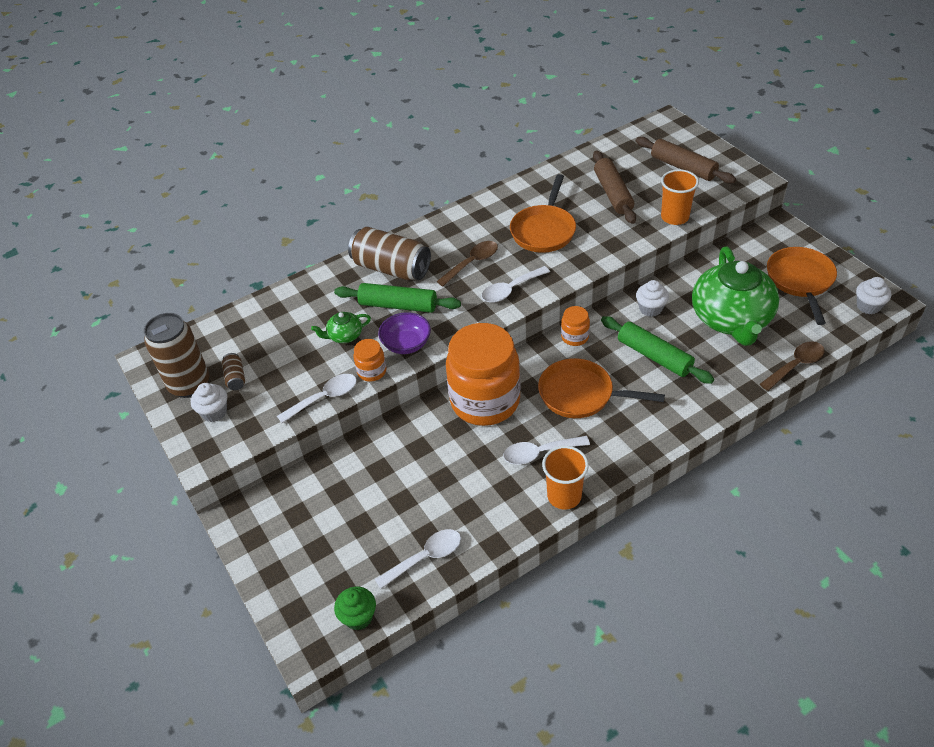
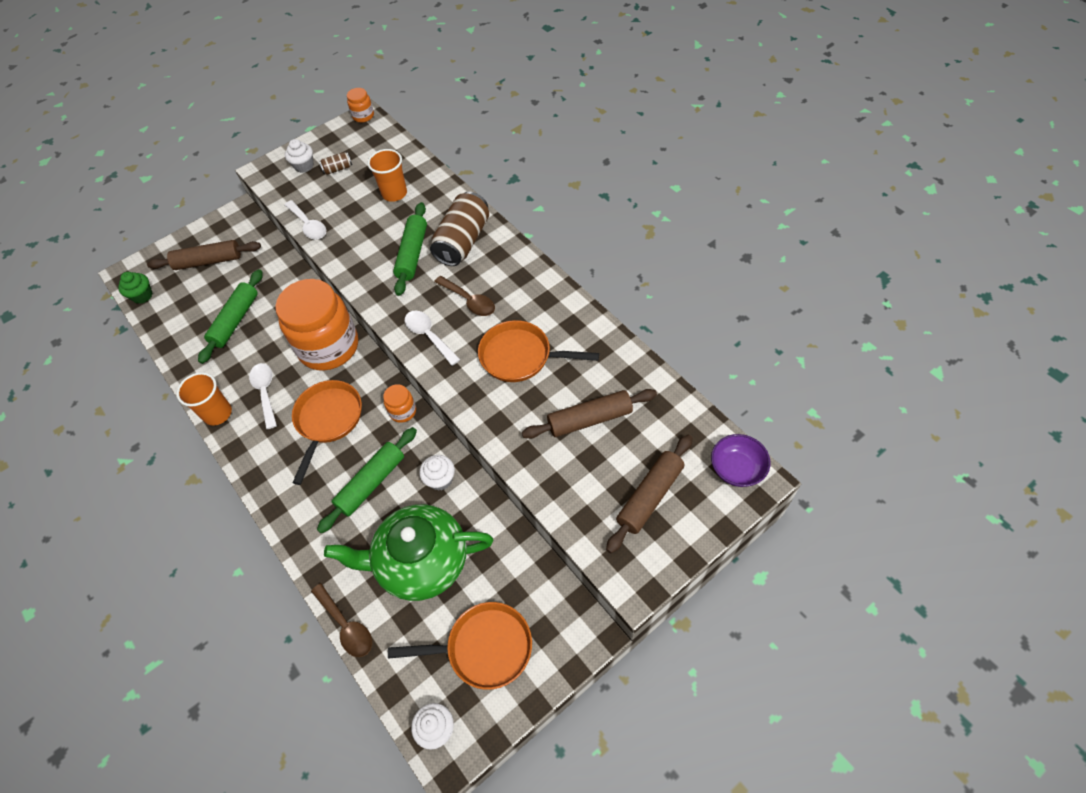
camera: 85 degrees right, 10 degrees up
brown can [144,313,209,398] -> none
green teapot [311,312,371,343] -> none
orange jar [353,339,386,382] -> orange jar moved to [347,88,374,123]
white spoon [375,529,461,589] -> none
purple bowl [378,312,431,354] -> purple bowl moved to [711,434,770,487]
orange cup [661,169,699,225] -> orange cup moved to [367,149,407,202]
none -> brown rolling pin [147,240,261,270]
none -> green rolling pin [198,269,263,364]

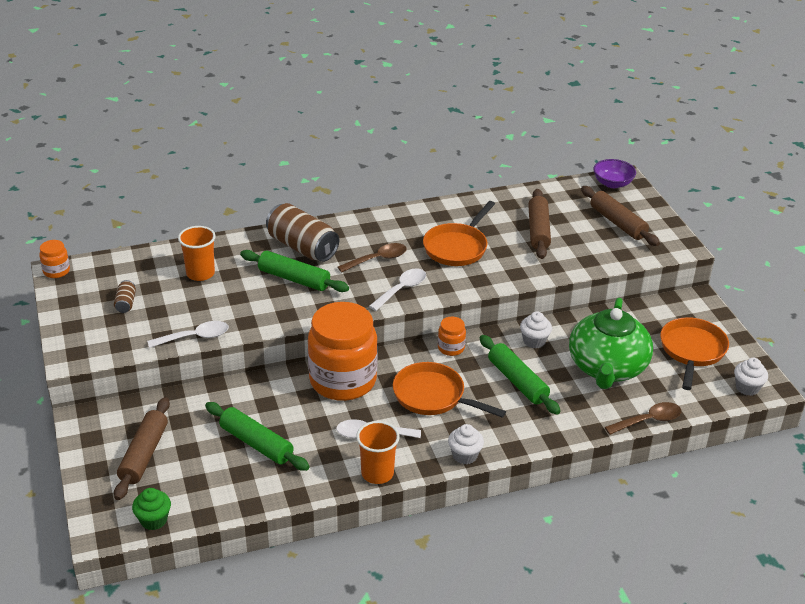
camera: 75 degrees left, 20 degrees down
white cupcake [285,139,314,173] -> white cupcake moved to [448,424,484,464]
white spoon [405,311,460,366] -> white spoon turned 150 degrees clockwise [369,268,426,311]

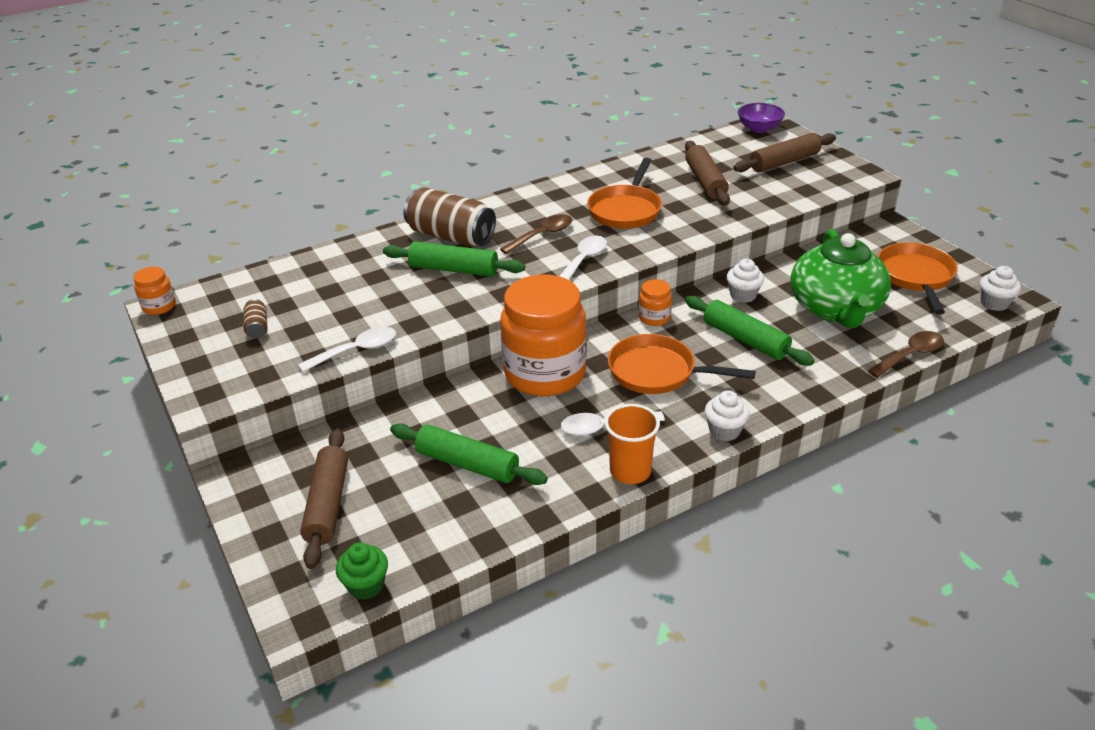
camera: 10 degrees left, 0 degrees up
orange cup [178,226,216,281] -> none
brown rolling pin [581,186,660,246] -> brown rolling pin turned 75 degrees counterclockwise [733,133,836,172]

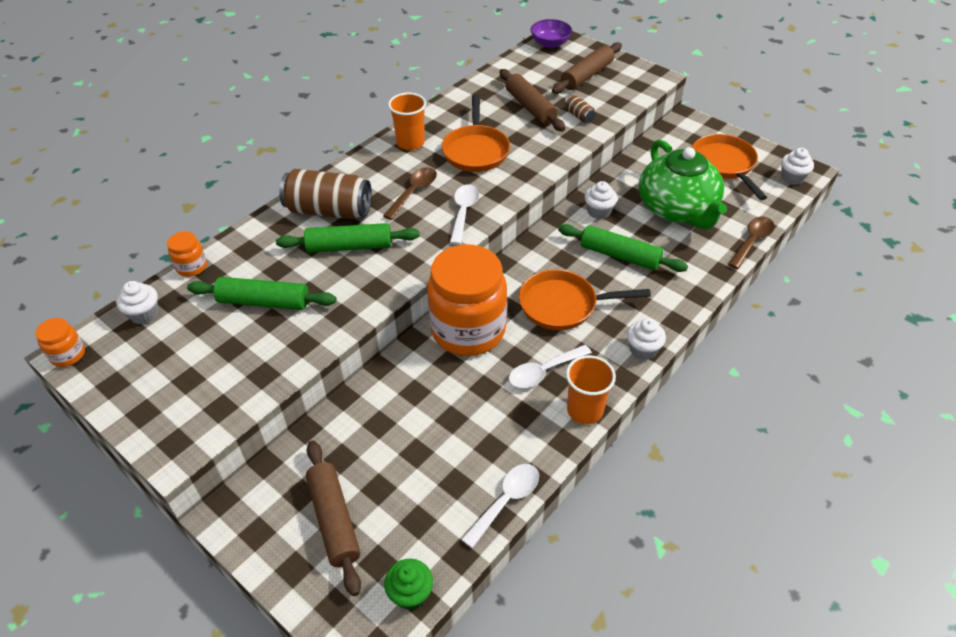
camera: 20 degrees left, 10 degrees up
brown can [243,299,267,338] -> brown can moved to [564,95,595,123]
white spoon [298,327,396,372] -> white spoon moved to [461,464,539,548]
green rolling pin [390,424,548,485] -> green rolling pin moved to [187,277,336,310]
orange jar [639,279,672,326] -> orange jar moved to [167,231,207,277]
none -> white cupcake [116,281,158,325]
none -> orange cup [388,93,426,150]

